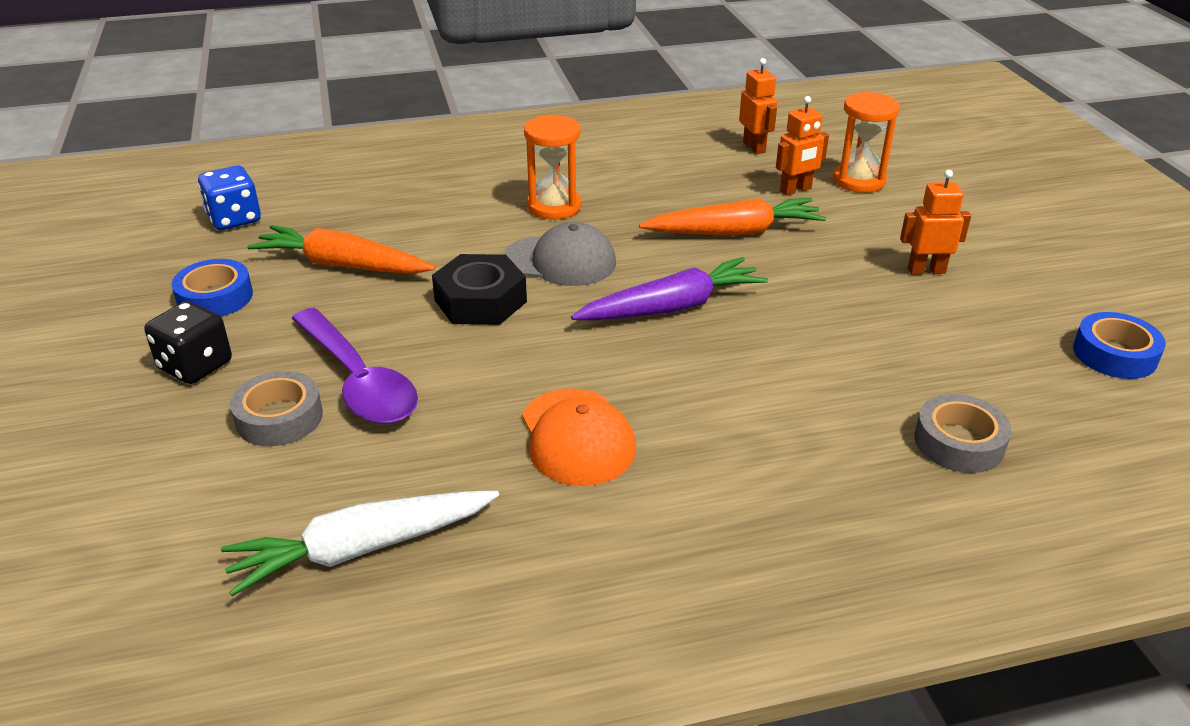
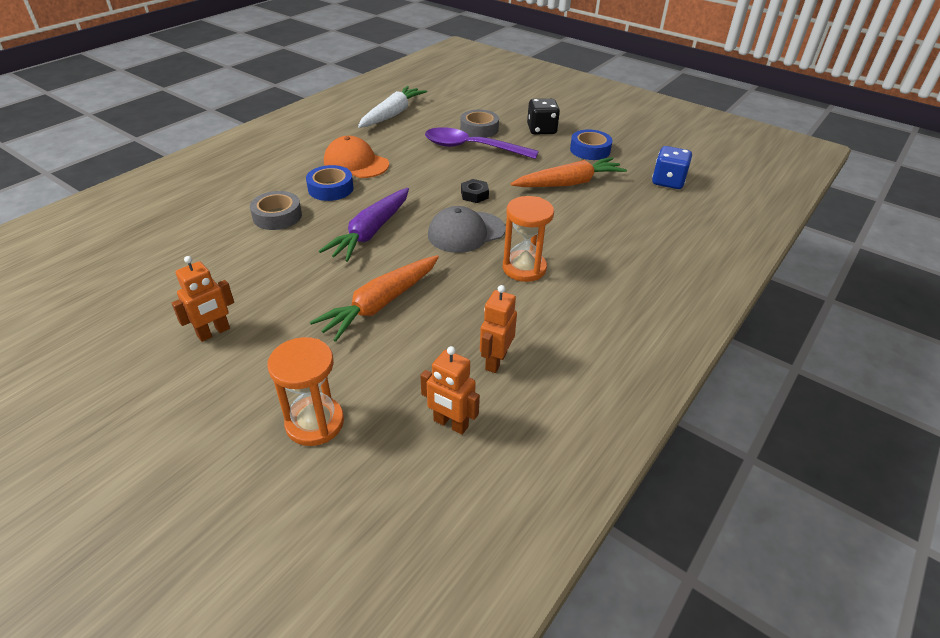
camera: 140 degrees right, 5 degrees up
black nut [432,254,527,325] -> black nut [461,179,489,203], size x0.53
orange robot [776,96,829,195] -> orange robot moved to [480,285,517,373]
grey tape [914,394,1012,473] -> grey tape moved to [250,191,302,230]
blue tape [1073,312,1166,379] -> blue tape moved to [306,165,353,201]

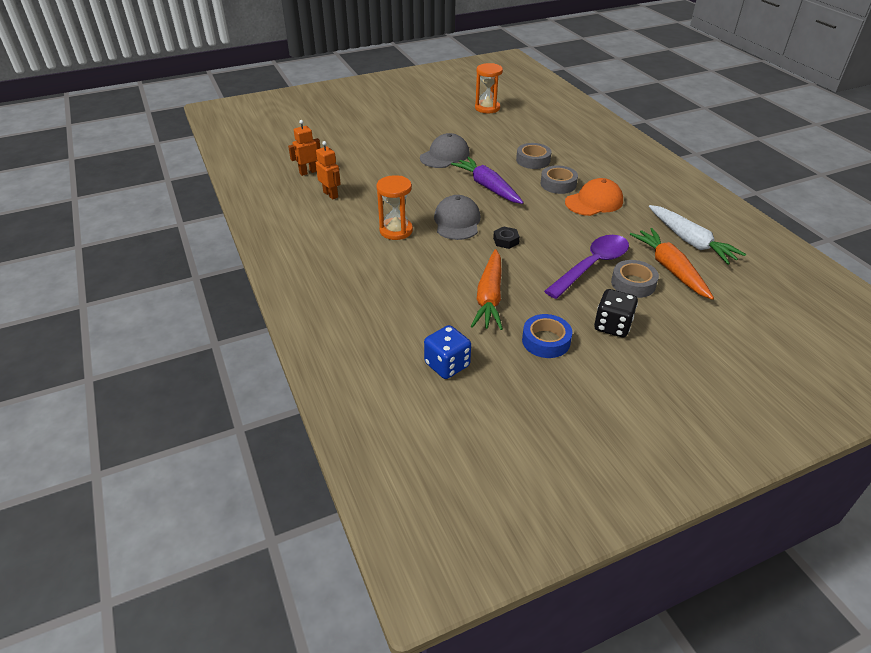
camera: 120 degrees right, 0 degrees up
orange robot [172,256,234,342] -> none
orange hourglass [267,337,344,446] -> orange hourglass moved to [475,63,503,113]
blue tape [306,165,353,201] -> grey tape [541,165,578,194]
orange carrot [310,255,439,342] -> orange carrot moved to [630,228,714,300]
none -> grey cap [420,133,470,168]

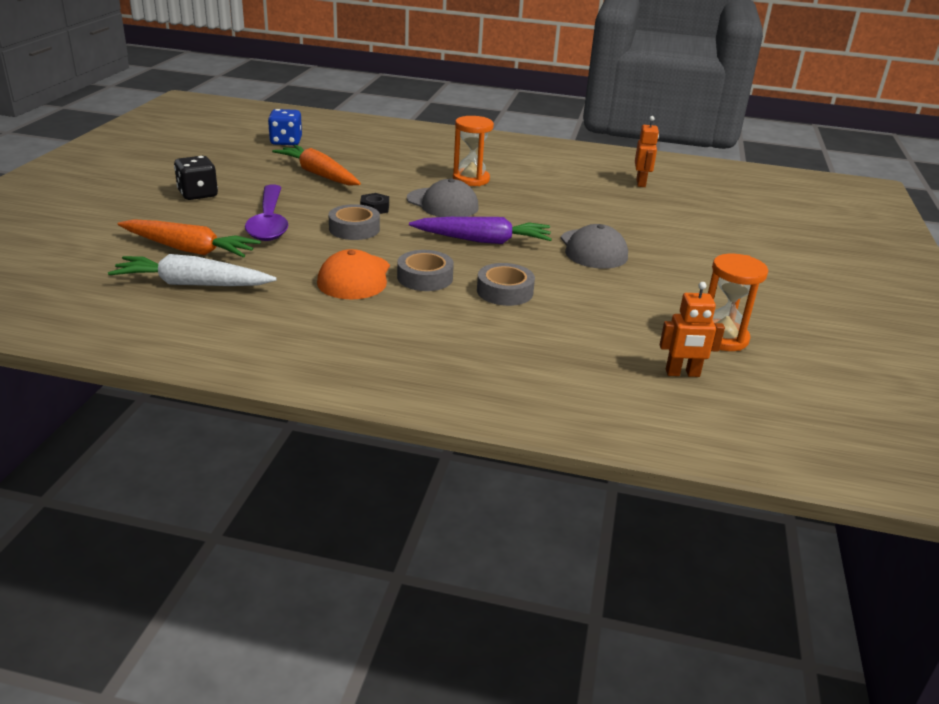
camera: 125 degrees right, 10 degrees down
orange robot [316,141,341,200] -> orange robot moved to [660,282,725,377]
blue tape [522,314,572,358] -> none
grey tape [611,260,659,298] -> grey tape moved to [329,204,380,240]

